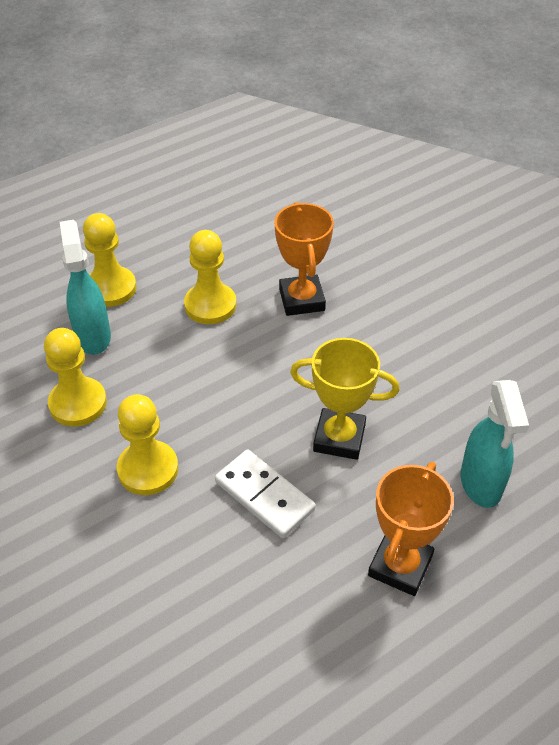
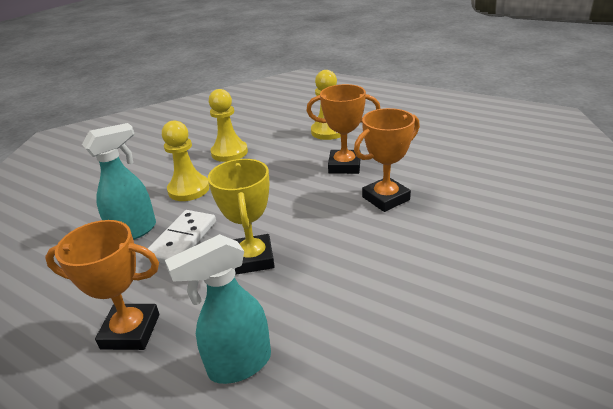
camera: 70 degrees right, 15 degrees down
turquoise spray bottle [60,220,111,355] -> turquoise spray bottle moved to [82,123,156,240]
yellow pawn [184,230,237,324] -> orange trophy [307,84,381,174]

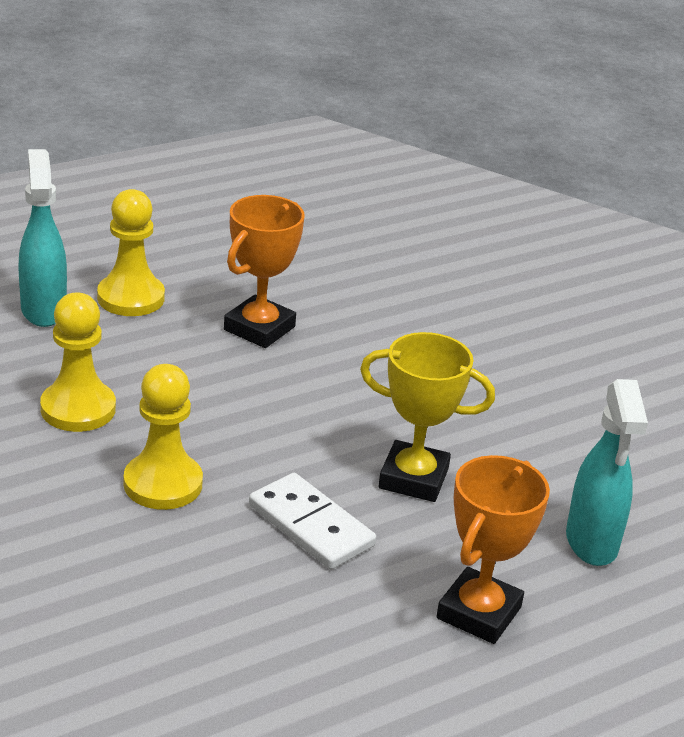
camera: 70 degrees left, 0 degrees up
turquoise spray bottle [82,123,156,240] -> turquoise spray bottle moved to [18,149,67,327]
orange trophy [354,108,420,212] -> none

